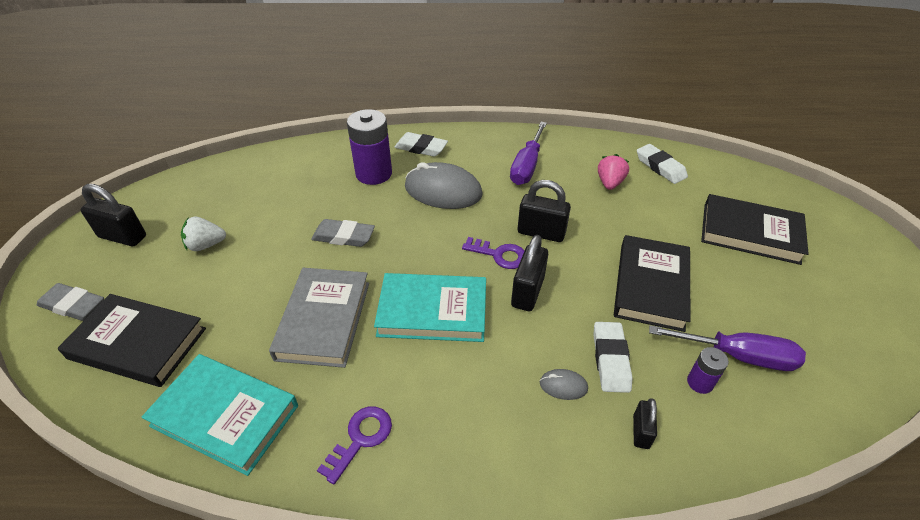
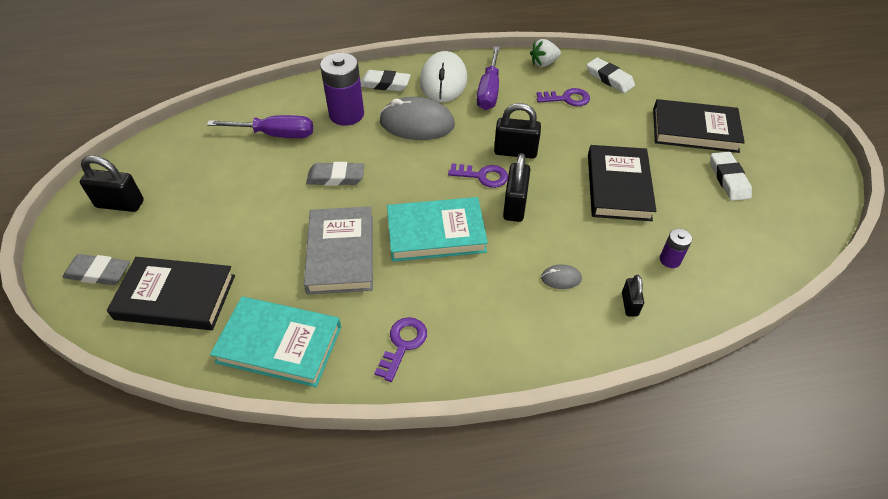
camera: 10 degrees left, 5 degrees up
white strawberry [181,217,226,251] -> white strawberry moved to [530,39,561,67]
white eraser [593,322,633,393] -> white eraser moved to [711,152,752,201]
pink strawberry [598,154,629,190] -> purple key [537,88,590,106]
purple screwdriver [649,325,806,371] -> purple screwdriver moved to [207,115,313,138]
none -> white mouse [420,51,467,103]

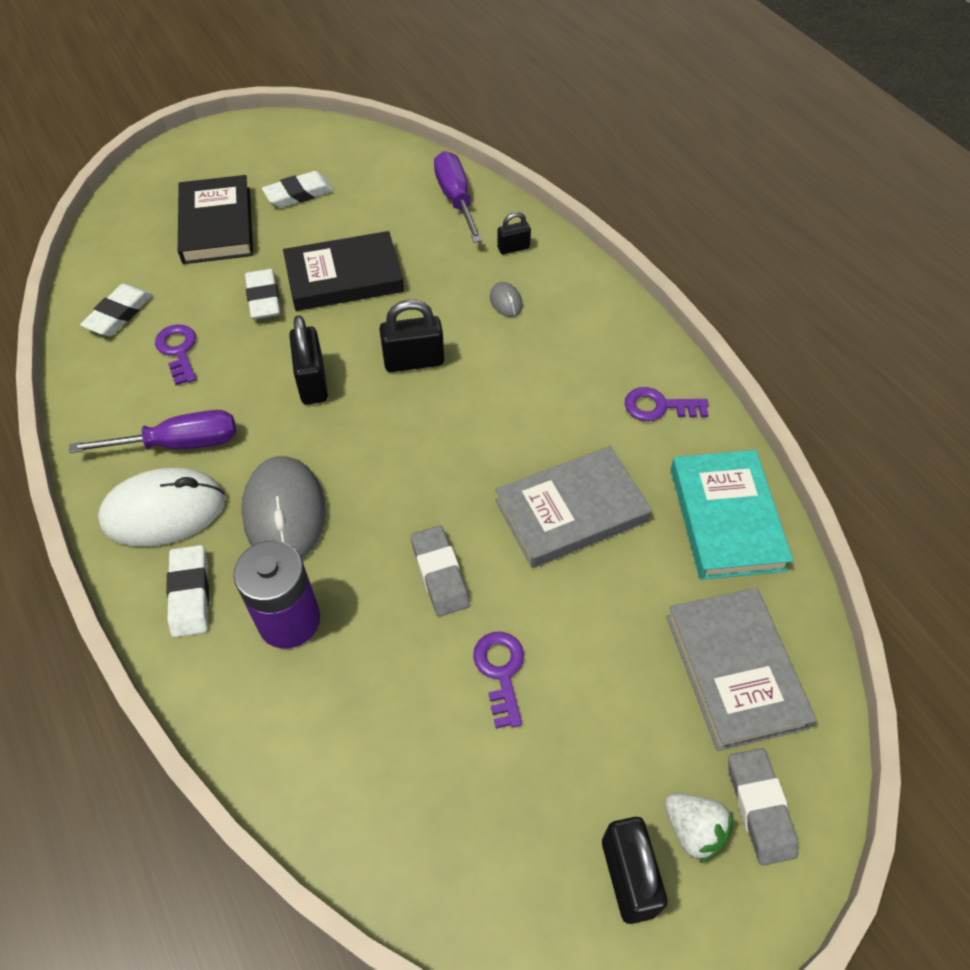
camera: 110 degrees left, 5 degrees up
black book [107,257,235,330] -> grey book [666,588,817,751]
purple screwdriver [207,115,313,138] -> purple screwdriver moved to [434,151,483,243]
turquoise book [387,197,488,262] -> none
purple key [448,163,508,188] -> purple key moved to [473,632,524,728]
white strawberry [530,39,561,67] -> white strawberry moved to [665,793,733,863]
purple battery [660,229,692,268] -> none
none -> white eraser [245,269,281,319]

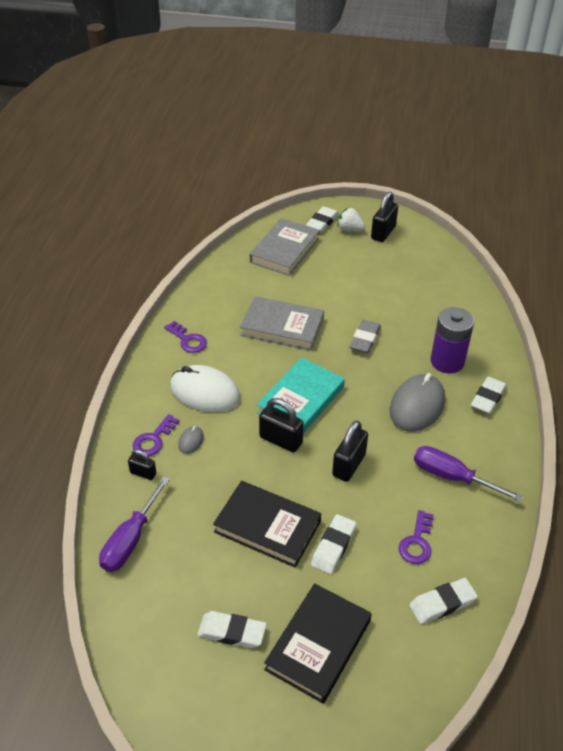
camera: 140 degrees left, 10 degrees down
white mouse [98,467,225,546] -> white mouse moved to [170,365,240,412]
purple key [473,632,524,728] -> purple key moved to [133,414,180,456]
white strawberry [665,793,733,863] -> white strawberry turned 60 degrees counterclockwise [337,207,365,232]
turquoise book [671,450,793,580] -> turquoise book moved to [257,357,345,433]
grey eraser [728,748,798,866] -> white eraser [306,206,339,233]

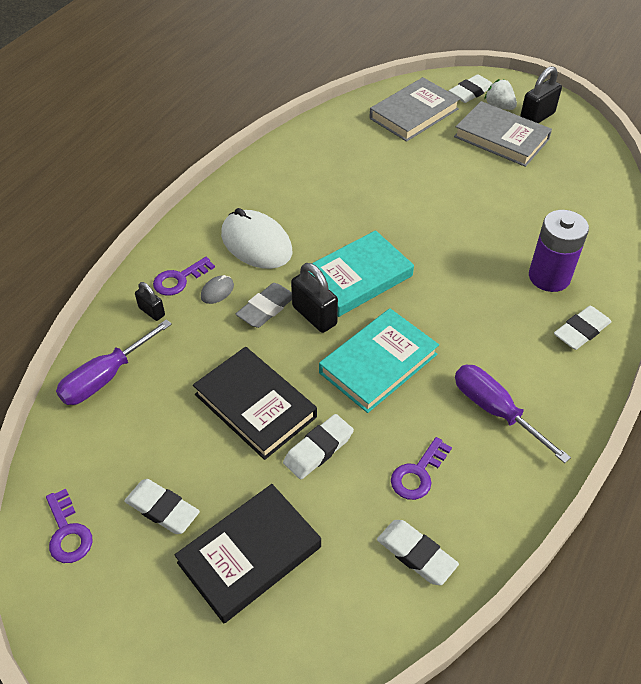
camera: 20 degrees right, 5 degrees up
purple key [164,321,207,353] -> purple key moved to [46,489,92,563]
grey book [240,296,324,351] -> grey book moved to [454,101,552,167]
black padlock [332,421,368,482] -> turquoise book [319,308,439,413]
grey eraser [350,320,381,353] -> grey eraser moved to [236,283,292,328]
grey mouse [390,373,445,432] -> none
white eraser [409,578,478,624] -> white eraser turned 45 degrees clockwise [377,520,459,585]

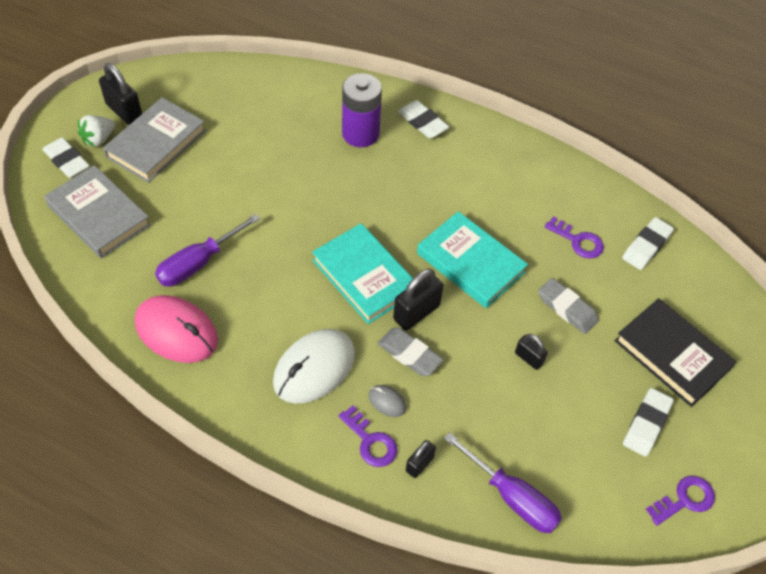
camera: 95 degrees left, 5 degrees up
black book [193,347,317,460] -> black padlock [515,334,548,370]
white eraser [283,414,354,479] -> grey eraser [538,278,599,334]
purple screwdriver [455,365,571,463] -> purple screwdriver moved to [155,214,260,287]
none -> pink mouse [135,295,218,363]

